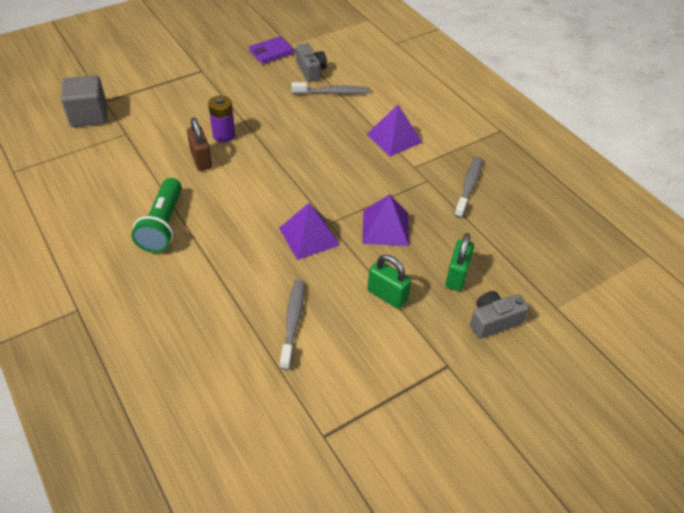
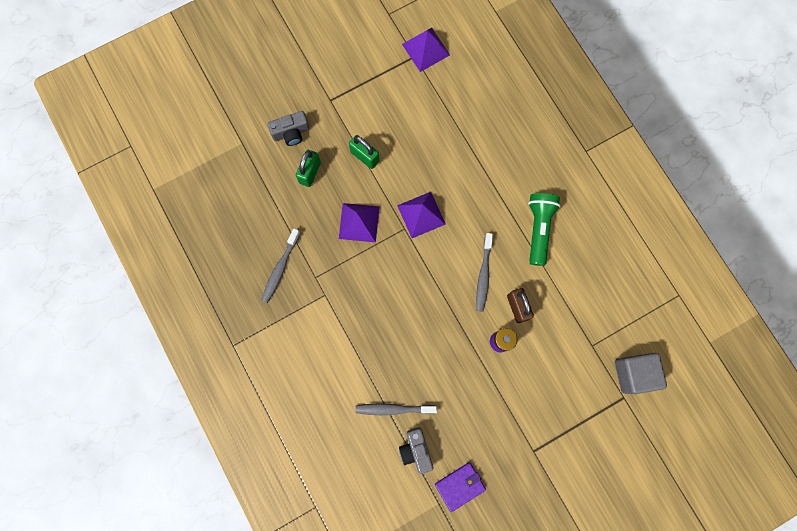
camera: 175 degrees left, 30 degrees up
grey toothbrush [280,279,304,370] -> grey toothbrush moved to [476,233,493,312]
purple pyramid [367,105,423,157] -> purple pyramid moved to [402,28,450,72]

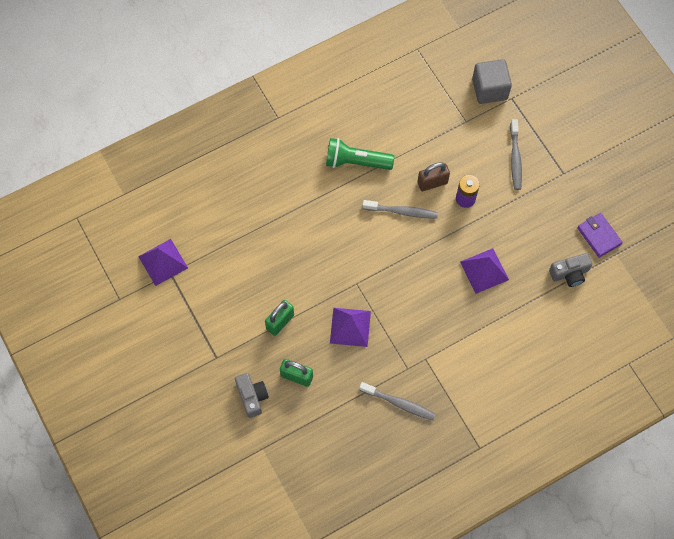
camera: 90 degrees left, 10 degrees down
grey toothbrush [355,403,437,415] -> grey toothbrush moved to [510,119,522,190]
purple pyramid [397,192,446,238] -> purple pyramid moved to [460,248,509,294]

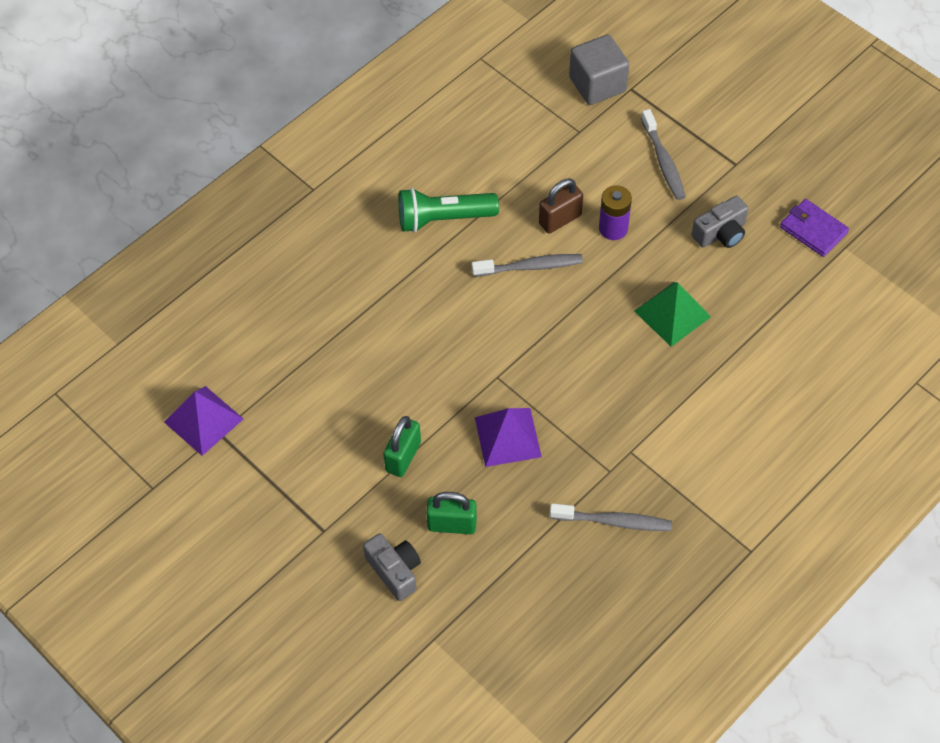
camera: 15 degrees left, 10 degrees down
purple pyramid [460,248,509,294] -> green pyramid [634,282,711,347]
grey camera [549,253,592,287] -> grey camera moved to [691,196,749,248]

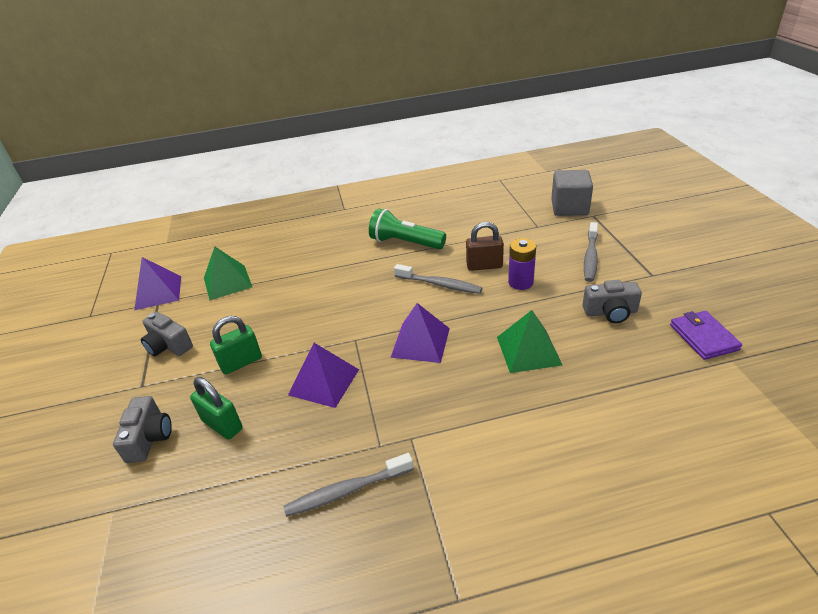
camera: 35 degrees right, 20 degrees down
grey toothbrush [550,503,672,531] -> grey toothbrush turned 120 degrees clockwise [283,453,414,517]
none -> grey camera [141,312,193,356]
none -> green pyramid [204,247,252,300]
none -> purple pyramid [390,303,450,363]

